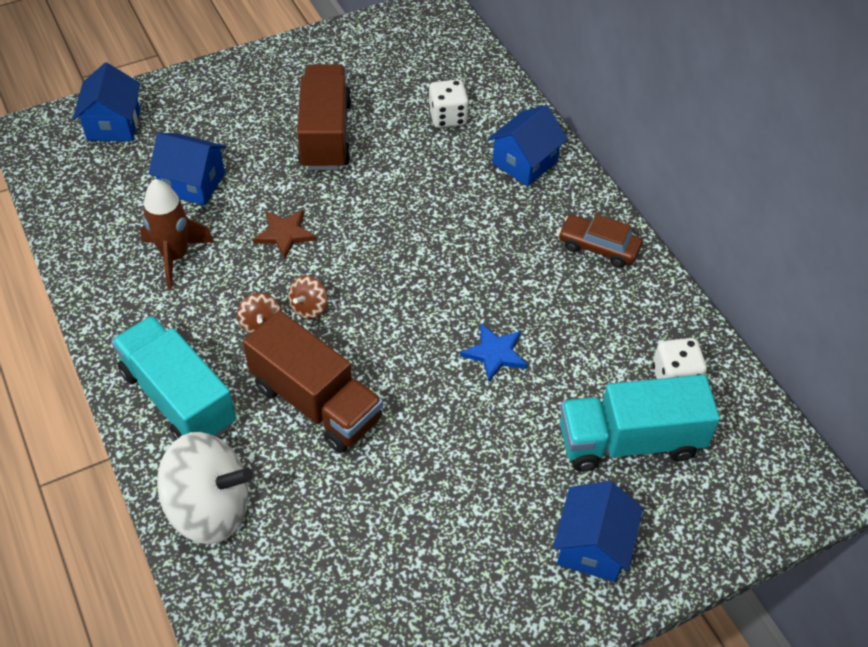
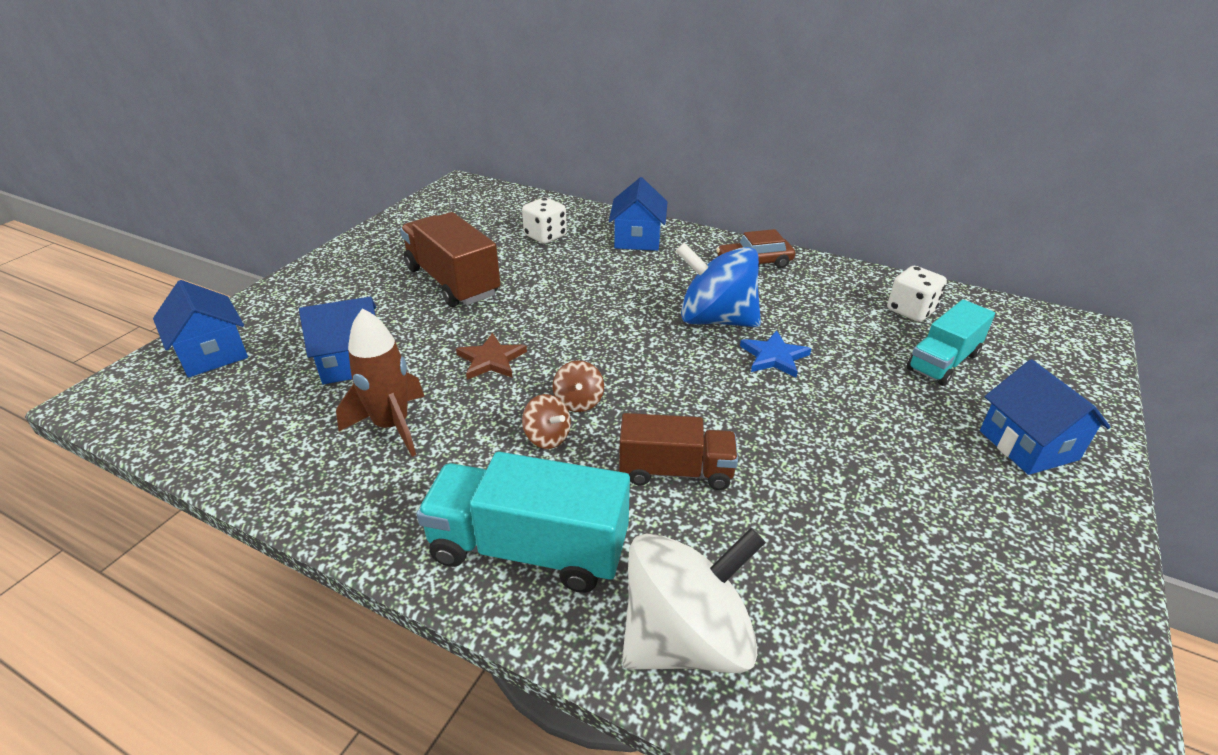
camera: 35 degrees left, 15 degrees down
brown truck [243,310,383,453] -> brown truck [619,413,738,490], size x0.66
turquoise truck [560,375,720,472] -> turquoise truck [906,300,995,386], size x0.66
none -> blue spinning top [676,243,761,327]

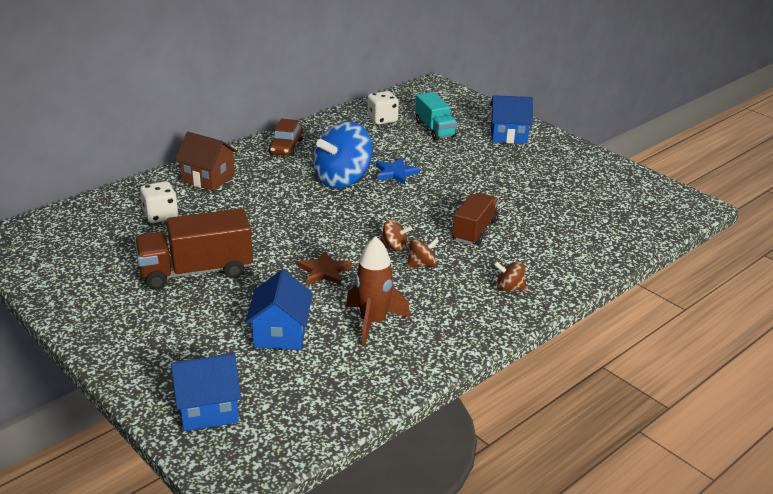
camera: 70 degrees left, 5 degrees down
turquoise truck [416,452,630,593] -> brown spinning top [494,261,527,291]
blue house [609,177,667,251] -> brown house [175,132,238,191]
white spinning top [622,528,766,673] -> none

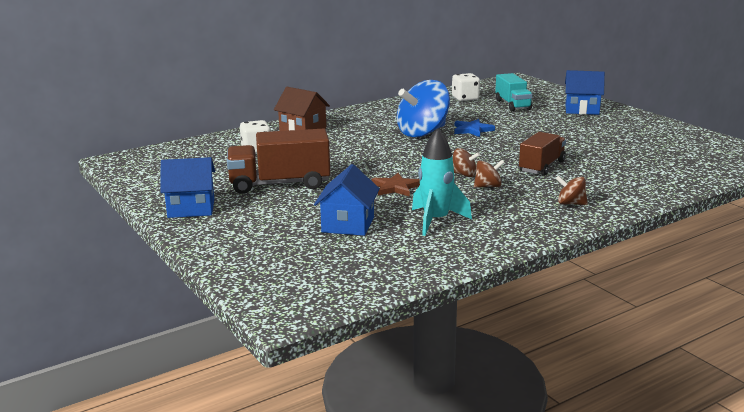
camera: 10 degrees right, 10 degrees down
blue house [171,353,241,431] -> blue house moved to [160,157,215,218]
brown car [269,119,304,156] -> none
brown rocket [346,236,410,346] -> turquoise rocket [412,128,472,236]

